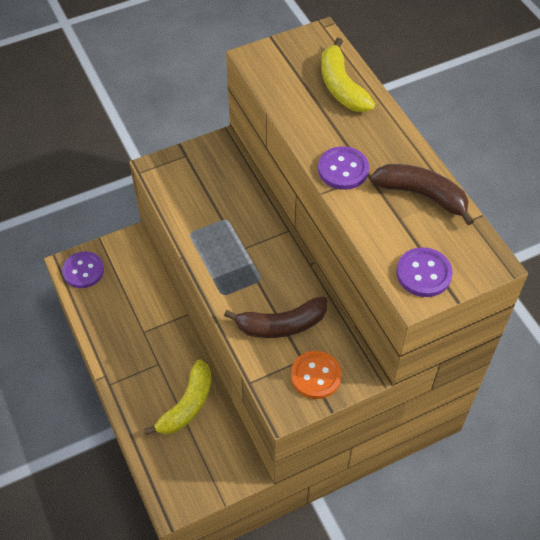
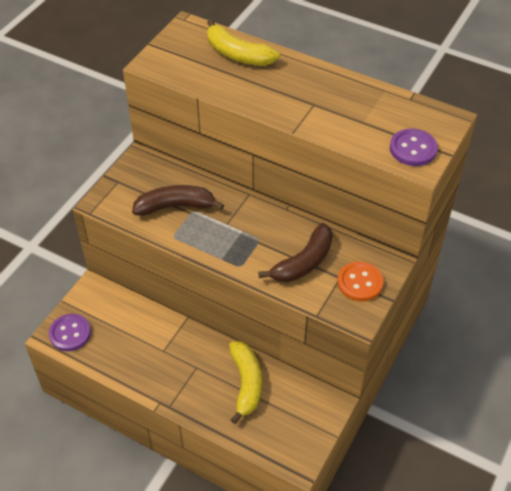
camera: 35 degrees left, 5 degrees down
purple button [318,146,369,190] -> none
brown banana [370,164,474,225] -> brown banana moved to [132,185,224,216]

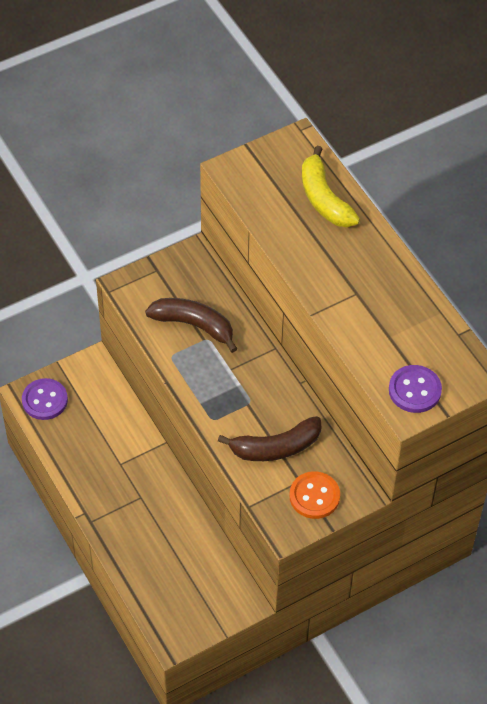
camera: 30 degrees right, 5 degrees up
yellow banana [229,341,262,424] -> none

